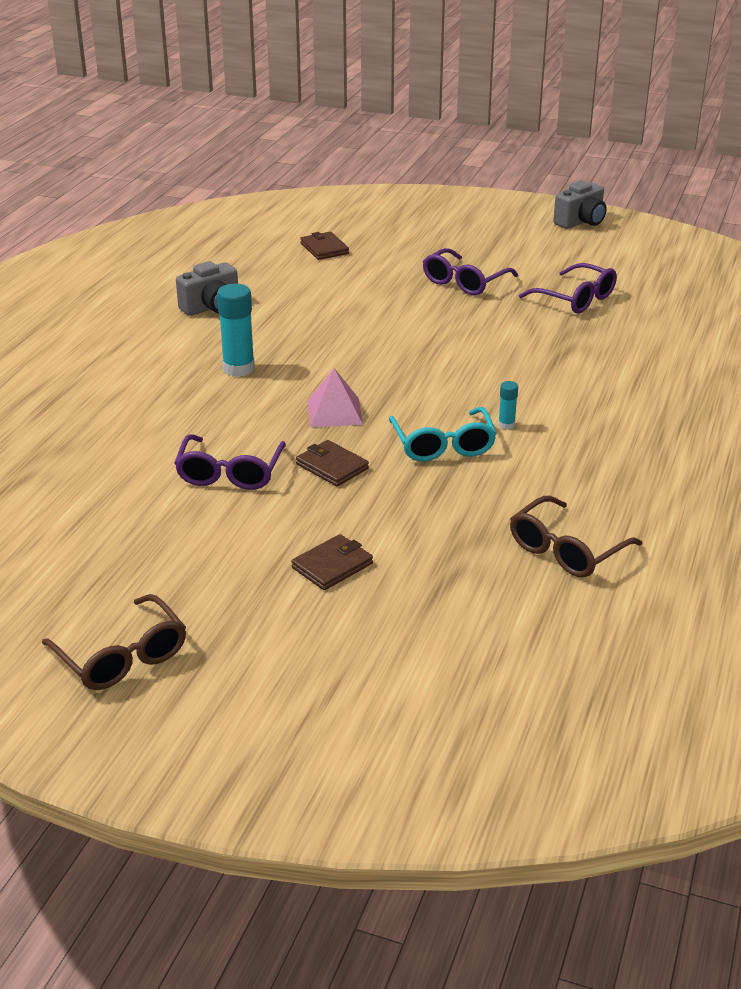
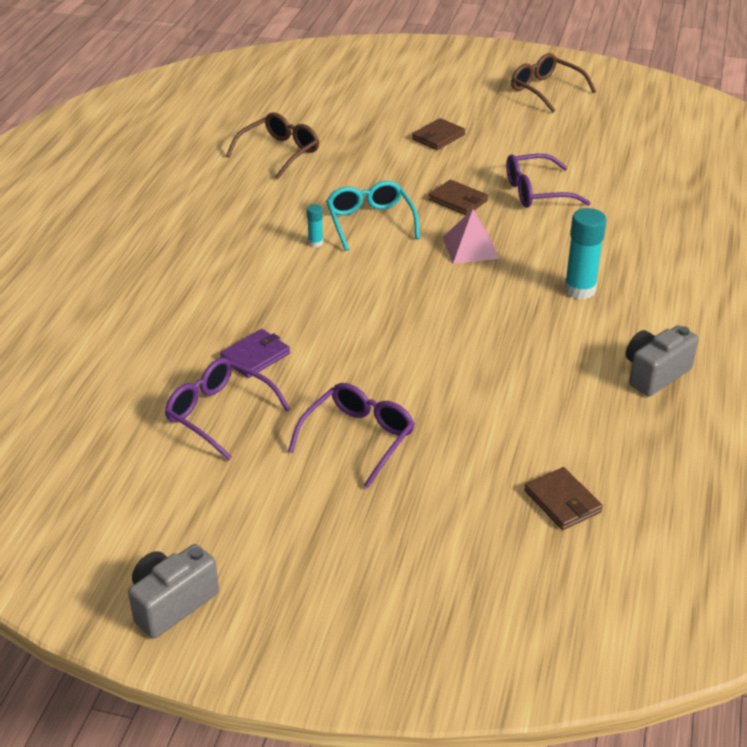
camera: 175 degrees right, 5 degrees up
purple glasses [175,434,286,490] -> purple glasses turned 105 degrees counterclockwise [506,154,591,208]
none -> purple wallet [220,329,290,378]

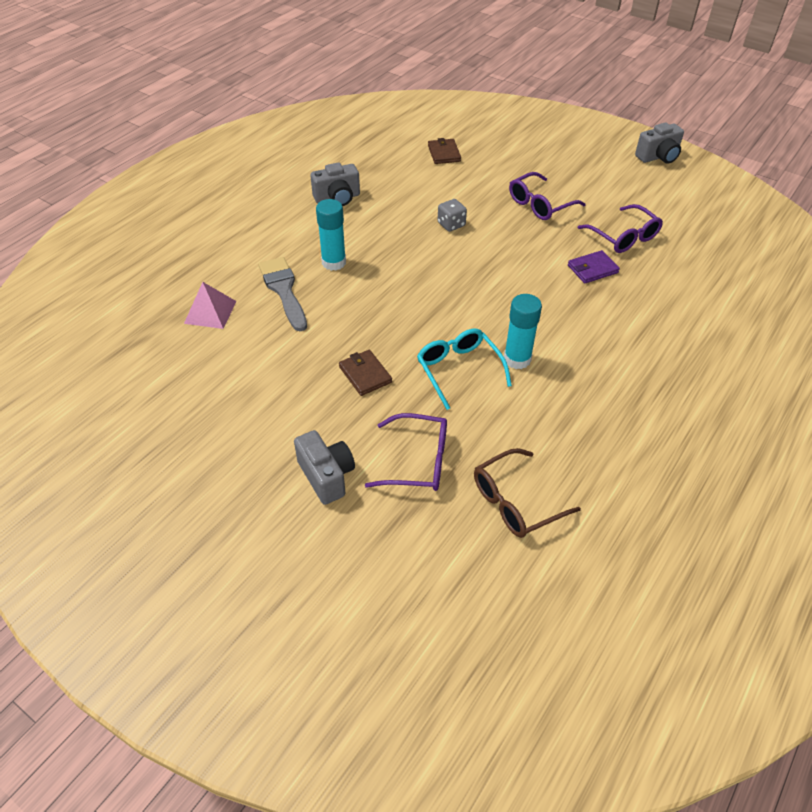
camera: 160 degrees left, 10 degrees up
turquoise glue stick [307,204,323,247] -> turquoise glue stick [504,294,542,369], size x2.00
turquoise glasses [326,181,420,251] -> turquoise glasses turned 150 degrees clockwise [417,329,512,410]
brown wallet [412,118,465,150] -> grey camera [294,430,355,505]
pink pyramid [442,209,499,264] -> pink pyramid moved to [184,282,236,329]
purple glasses [506,154,591,208] -> purple glasses moved to [365,413,447,491]
brown glasses [511,53,596,112] -> none
none -> grey brush [258,257,307,331]
none -> grey dice [438,199,467,232]

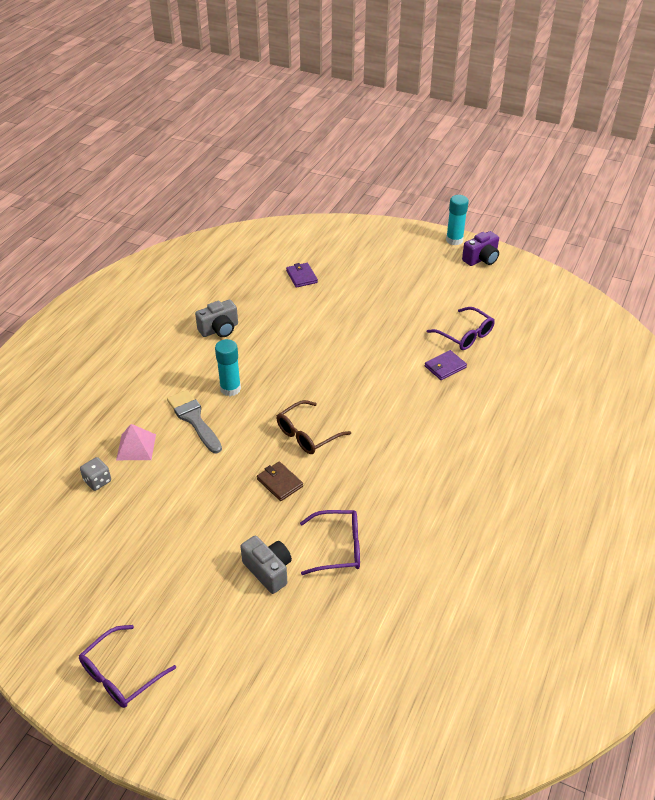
camera: 10 degrees left, 5 degrees down
turquoise glasses [417,329,512,410] -> none
brown wallet [428,138,461,164] -> purple wallet [286,263,318,288]
grey dice [438,199,467,232] -> grey dice moved to [80,457,111,491]
brown glasses [474,448,581,538] -> brown glasses moved to [277,400,351,454]
turquoise glue stick [504,294,542,369] -> turquoise glue stick moved to [446,195,469,245]
purple glasses [509,172,585,220] -> purple glasses moved to [79,625,176,708]
grey camera [635,122,684,164] -> purple camera [462,231,499,266]

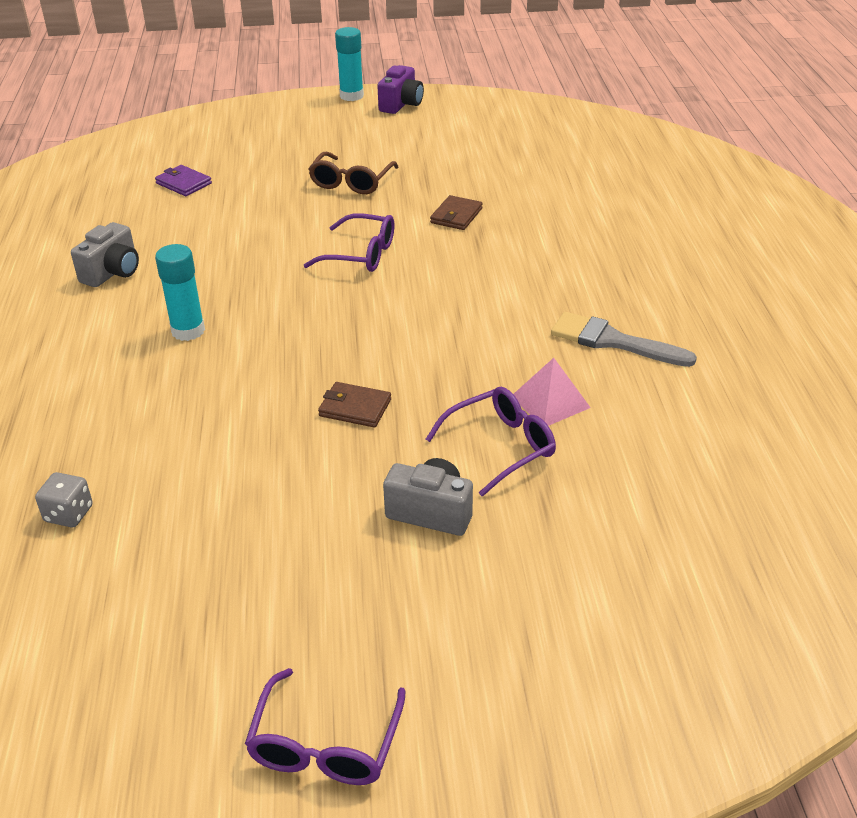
camera: 30 degrees left, 5 degrees down
pink pyramid [116,424,156,460] -> pink pyramid moved to [513,358,591,426]
grey brush [167,390,222,453] -> grey brush moved to [551,312,697,367]
brown glasses [277,400,351,454] -> brown glasses moved to [308,152,398,194]
purple wallet [425,350,467,380] -> brown wallet [430,195,483,230]
purple glasses [427,307,495,350] -> purple glasses moved to [304,213,394,272]

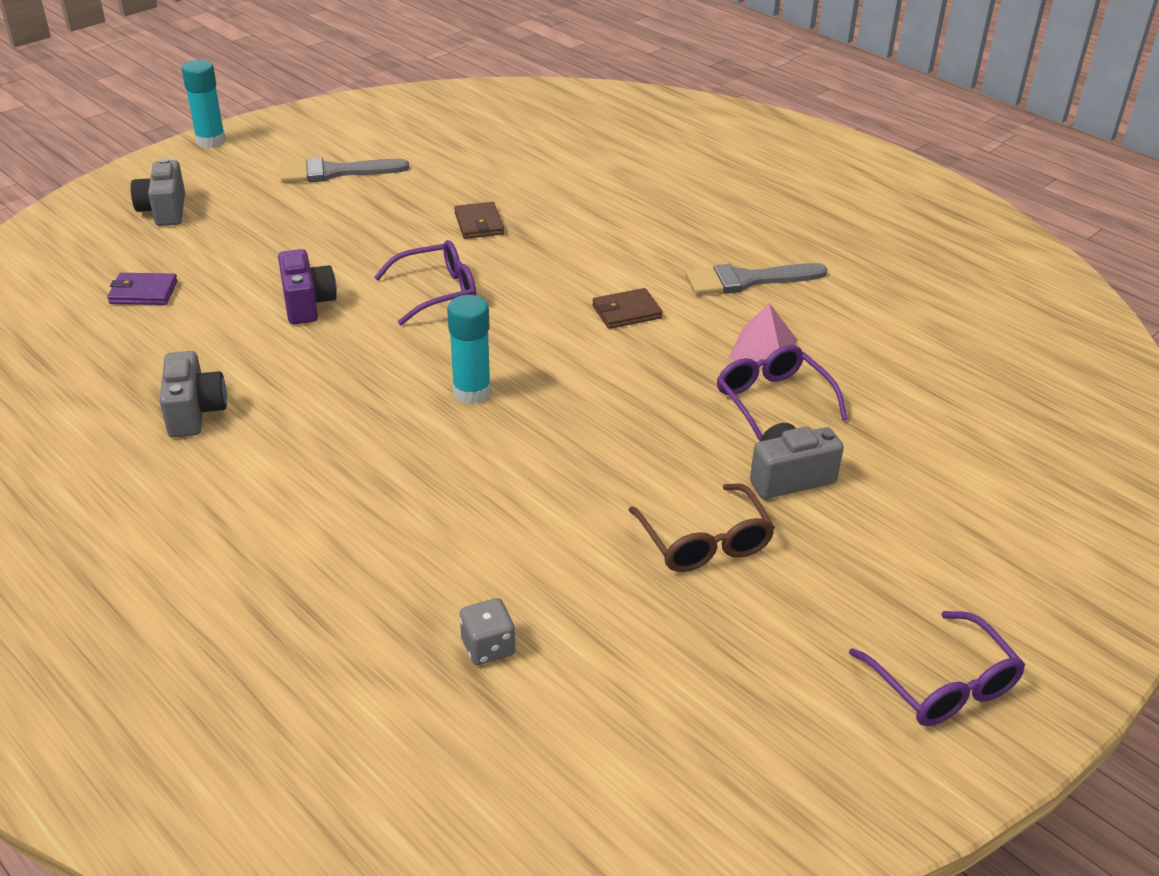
camera: 40 degrees left, 0 degrees up
turquoise glue stick [155,244,205,341] -> turquoise glue stick moved to [447,295,491,404]
brown glasses [308,152,398,194] -> brown glasses moved to [629,483,775,572]
brown wallet [318,382,391,427] -> brown wallet moved to [592,288,663,329]
purple camera [377,65,424,114] -> purple camera moved to [278,249,337,324]
purple glasses [426,387,556,496] -> purple glasses turned 45 degrees counterclockwise [717,345,848,441]
none -> grey camera [131,158,185,226]
none -> grey brush [280,158,409,183]

